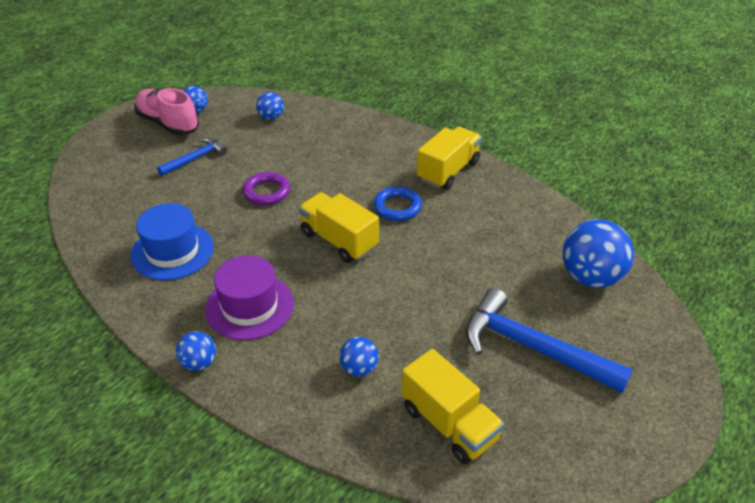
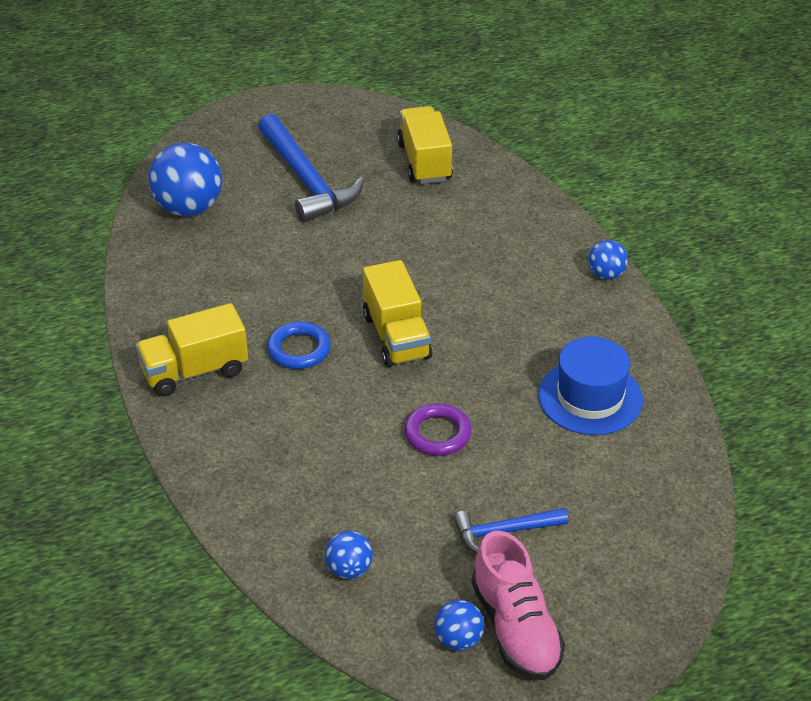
camera: 150 degrees left, 0 degrees up
purple hat [205,255,294,340] -> none
blue ball [339,337,379,377] -> none

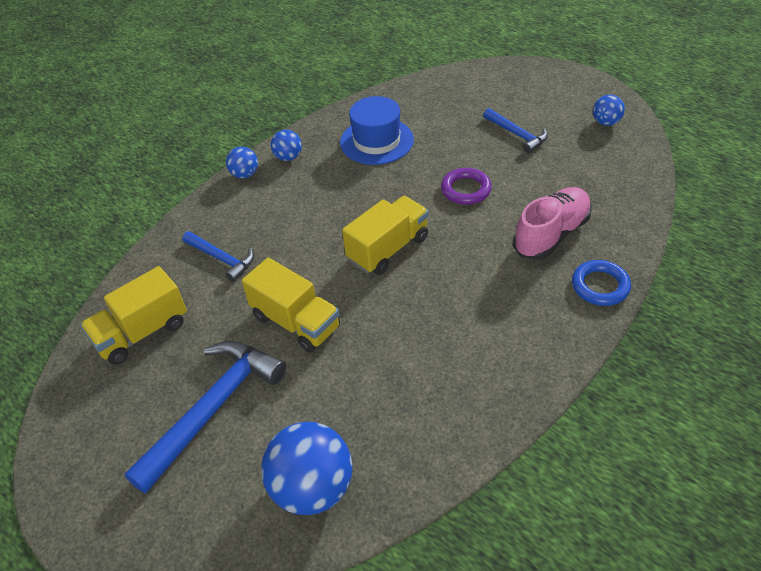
camera: 115 degrees left, 5 degrees up
yellow truck [136,303,248,397] -> yellow truck moved to [242,258,340,353]
blue ring [267,322,331,369] -> blue ring moved to [572,260,631,306]
blue ball [325,531,373,579] -> blue ball moved to [271,130,302,161]
pink shoe [472,531,565,680] -> pink shoe moved to [513,187,592,260]
none -> blue hammer [182,231,254,282]

